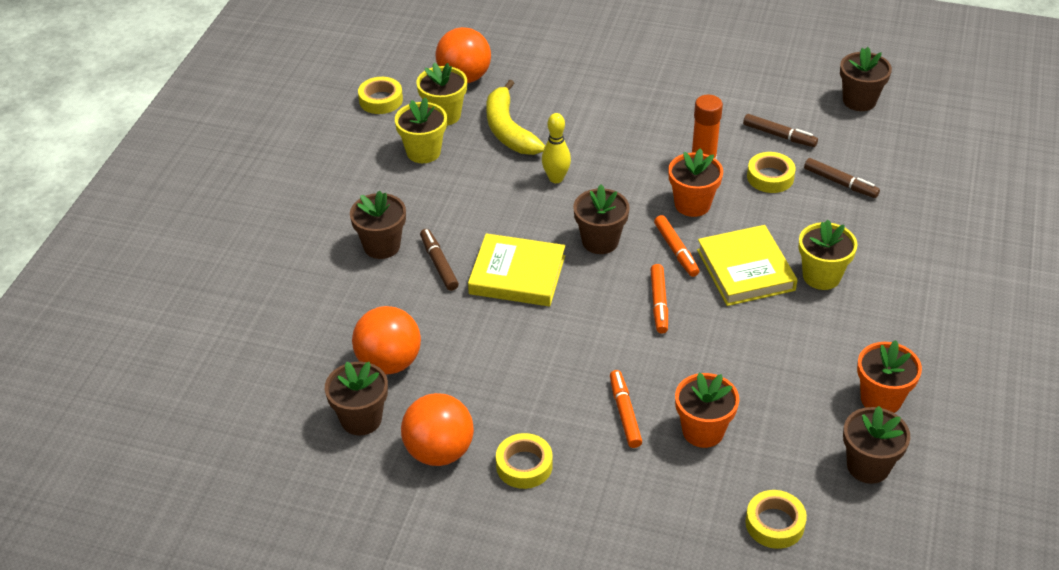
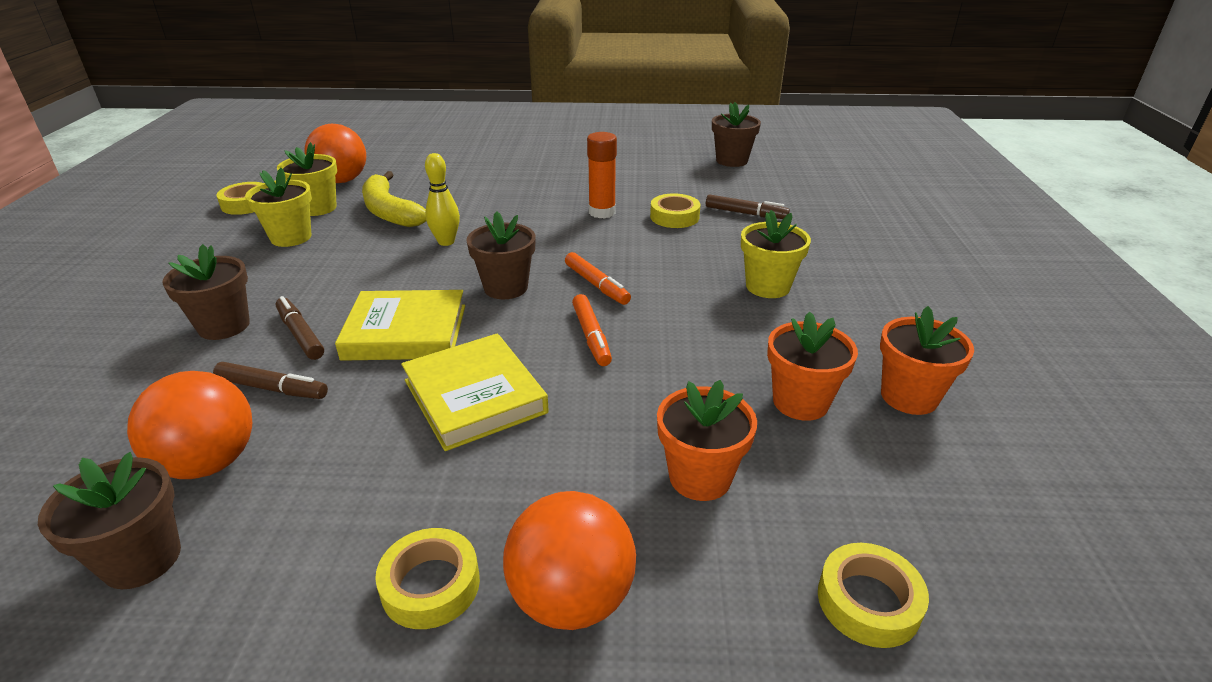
camera: 15 degrees left, 10 degrees down
orange ball [401,393,474,466] -> orange ball moved to [503,491,636,630]
orange marker [610,370,642,448] -> none
orange flower pot [668,148,723,217] -> orange flower pot moved to [767,312,858,421]
yellow book [697,225,798,306] -> yellow book moved to [401,334,549,451]
brown marker [743,114,818,147] -> brown marker moved to [213,362,328,399]
brown flower pot [843,406,910,484] -> none

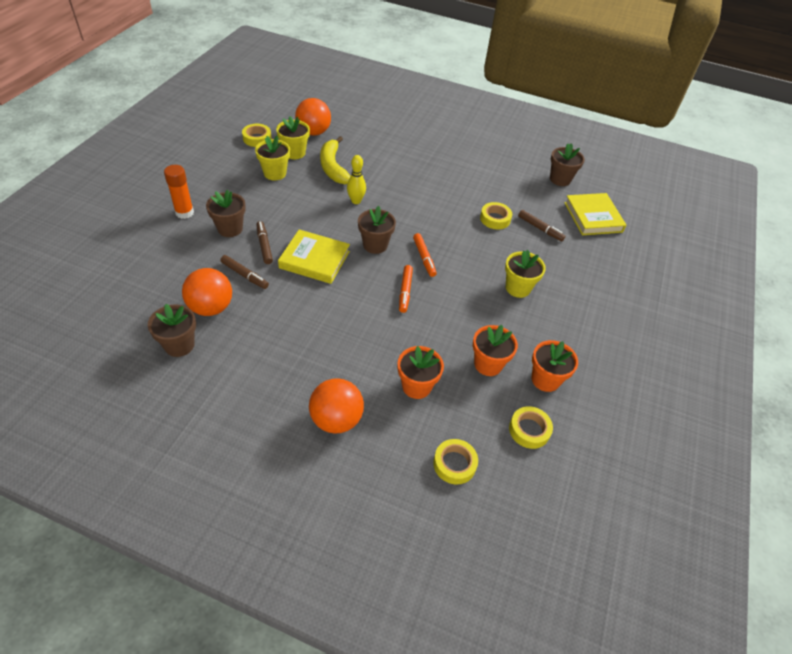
camera: 15 degrees right, 15 degrees up
yellow tape [375,528,480,629] -> yellow tape moved to [509,406,553,449]
yellow book [401,334,549,451] -> yellow book moved to [564,193,627,235]
orange glue stick [587,132,617,219] -> orange glue stick moved to [164,165,194,219]

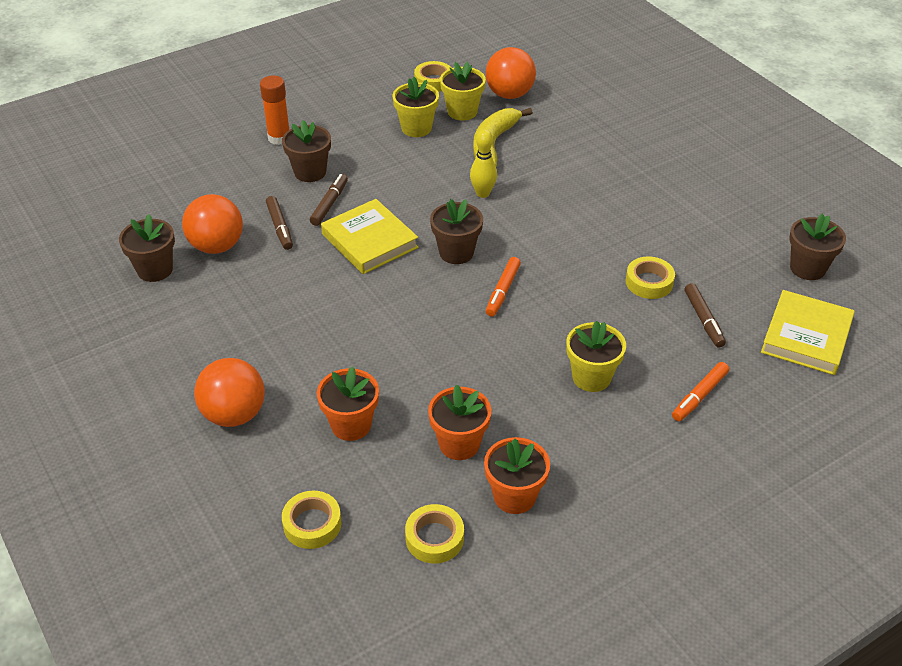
camera: 40 degrees right, 5 degrees down
orange marker [399,265,413,313] -> orange marker moved to [672,362,729,421]

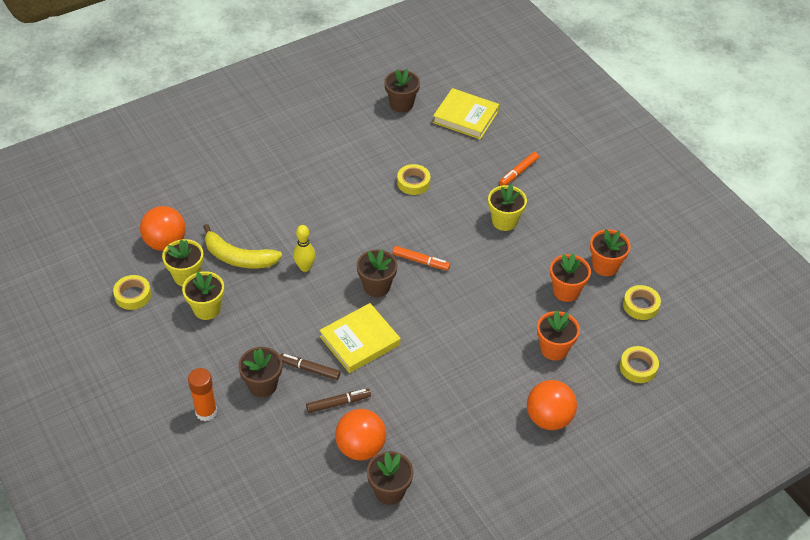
camera: 90 degrees left, 5 degrees up
orange marker [672,362,729,421] -> orange marker turned 90 degrees clockwise [499,152,539,186]
brown marker [685,283,726,348] -> none

